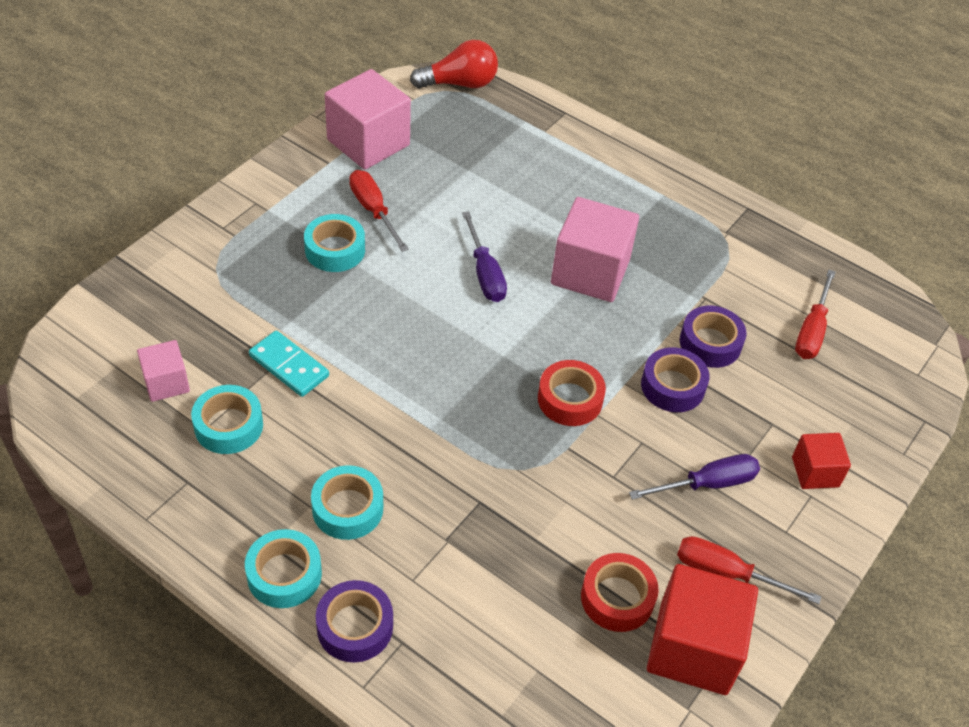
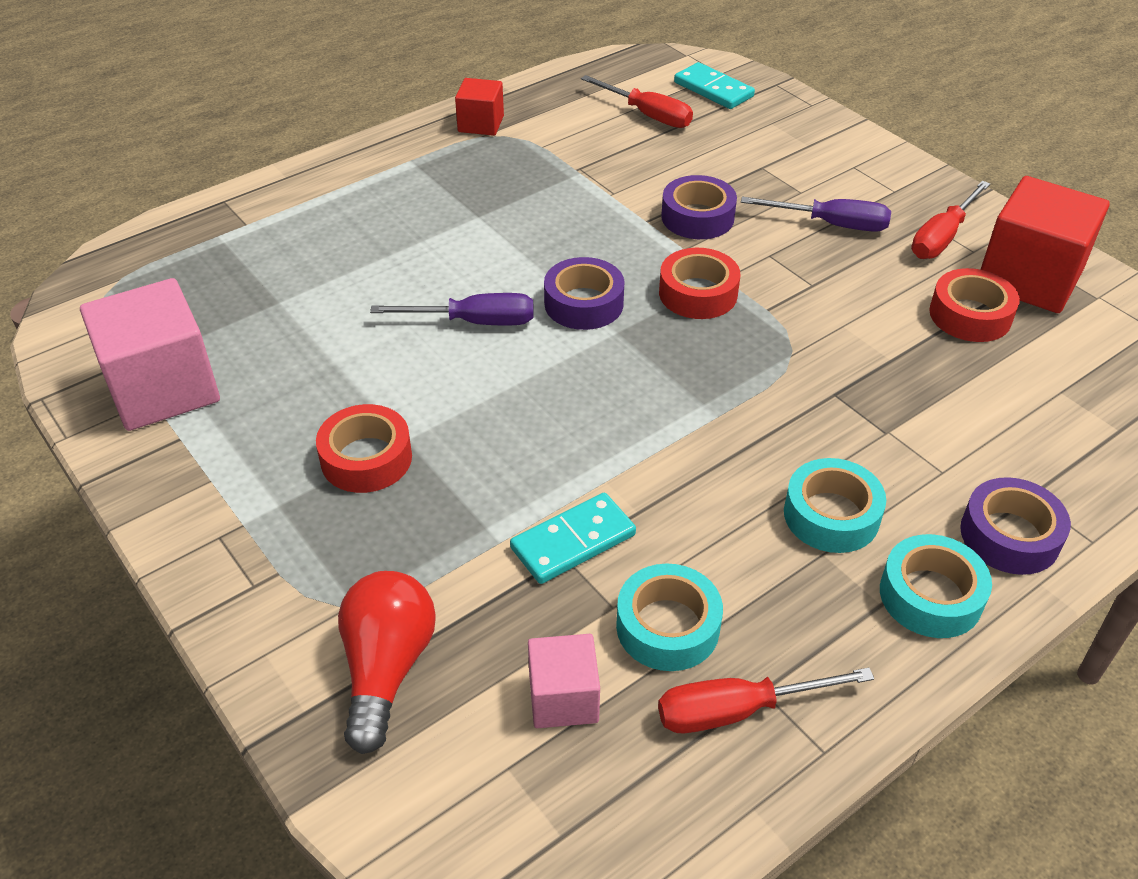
camera: 70 degrees left, 5 degrees down
turquoise tape [304,214,365,272] -> red tape [316,404,412,493]
red screwdriver [349,170,409,252] -> red screwdriver moved to [658,668,874,733]
red light bulb [410,40,498,88] -> red light bulb moved to [338,571,436,754]
pink cube [551,197,639,302] -> none
purple screwdriver [629,454,760,500] -> purple screwdriver turned 105 degrees clockwise [741,197,891,232]
purple tape [680,305,747,368] -> purple tape moved to [544,257,625,330]
red cube [792,433,851,489] -> red cube moved to [455,78,504,136]
none -> turquoise domino [674,62,755,109]

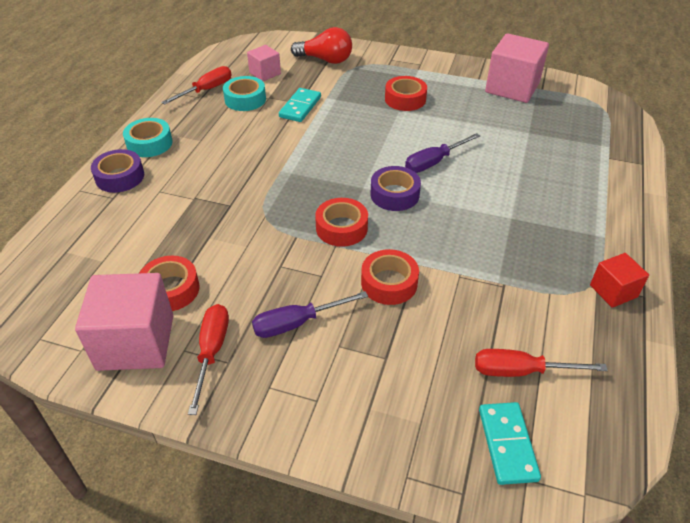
camera: 145 degrees right, 0 degrees up
red light bulb [338,571,436,754] -> red light bulb turned 45 degrees counterclockwise [291,27,352,64]
purple tape [661,175,737,239] -> red tape [361,249,419,305]
turquoise domino [674,62,755,109] -> turquoise domino turned 75 degrees clockwise [479,402,541,485]
turquoise tape [784,458,886,553] -> none
red cube [980,176,1110,313] -> pink cube [75,273,173,371]

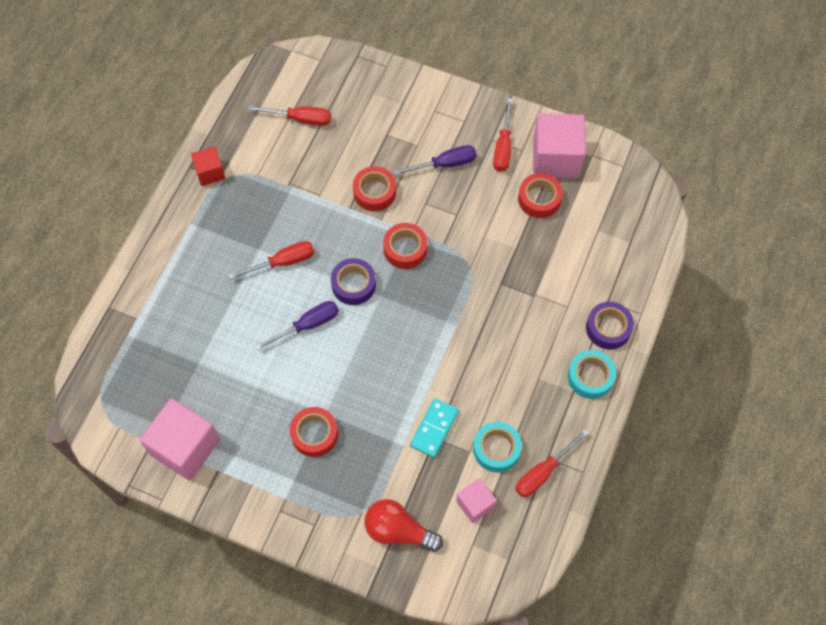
camera: 175 degrees left, 20 degrees up
turquoise domino [479,402,541,485] -> none
none -> red screwdriver [228,241,314,280]

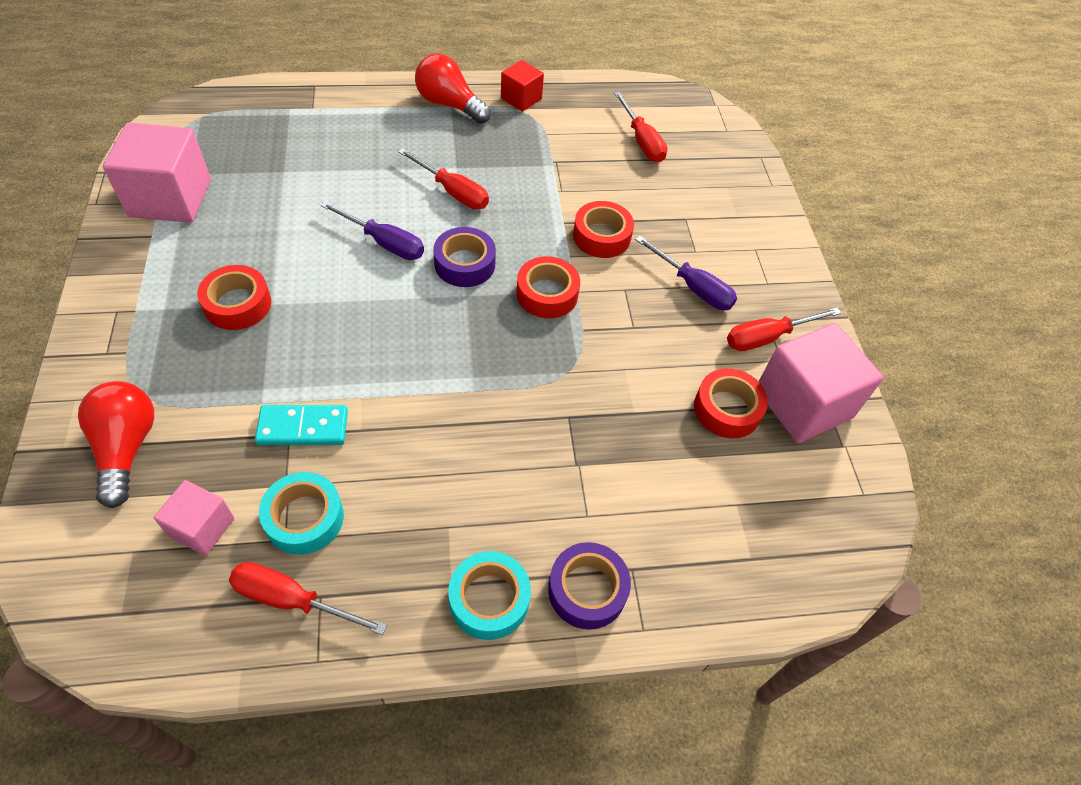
camera: 55 degrees right, 10 degrees down
none -> red light bulb [415,54,491,124]

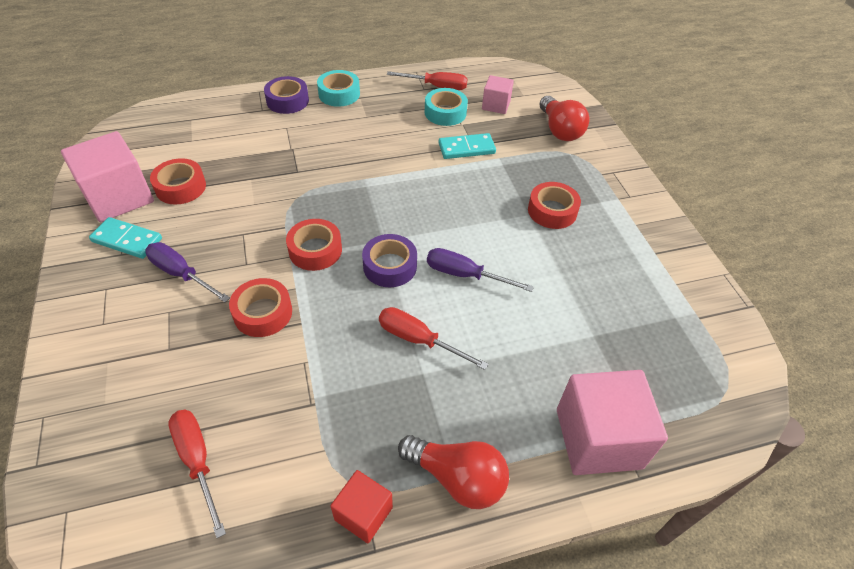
camera: 175 degrees right, 5 degrees down
pink cube [103,122,211,223] -> pink cube moved to [557,370,668,475]
red screwdriver [727,308,841,351] -> turquoise domino [89,217,162,259]

